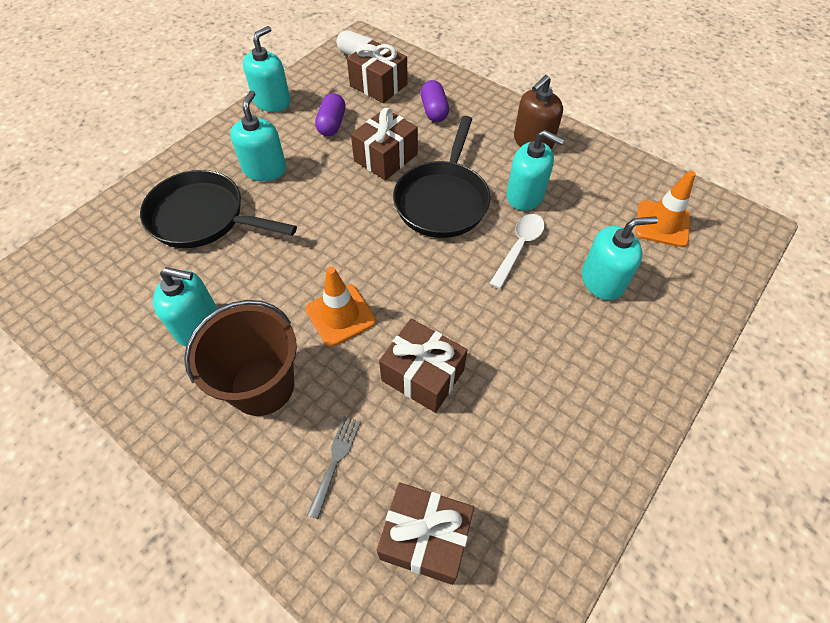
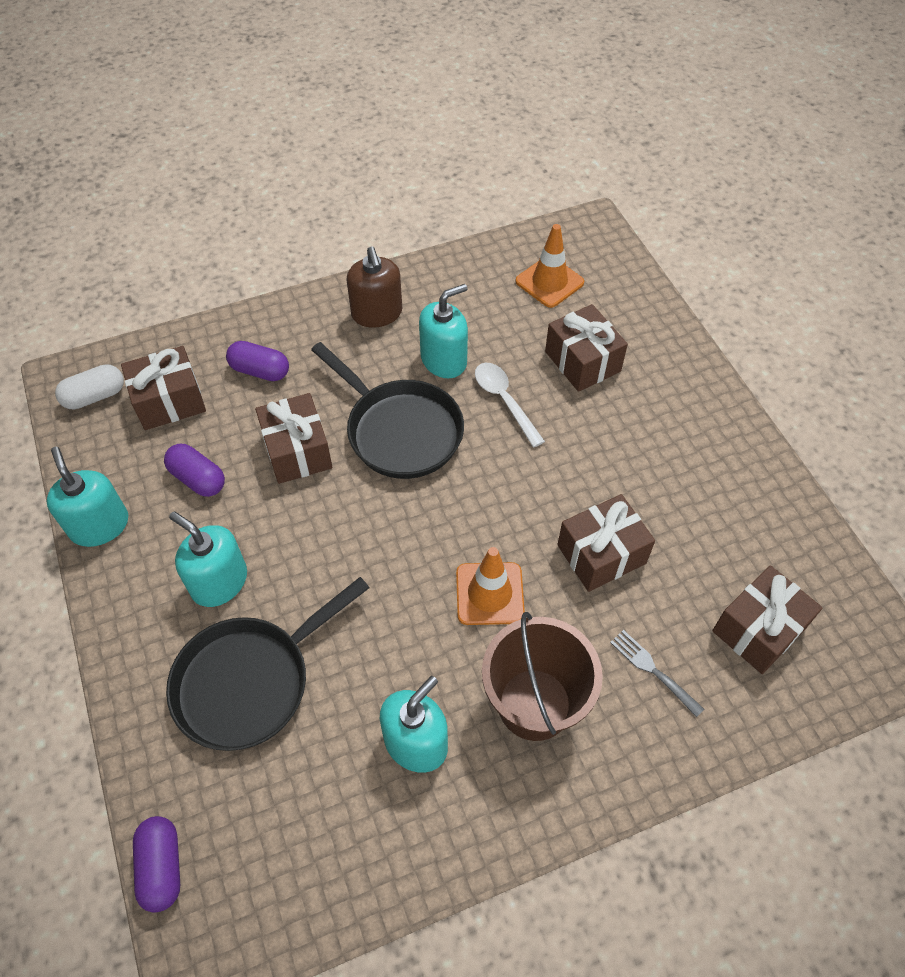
camera: 60 degrees left, 0 degrees up
turquoise soap dispenser [582,216,658,300] -> brown gift [545,304,628,392]
none -> purple capsule [133,816,180,913]

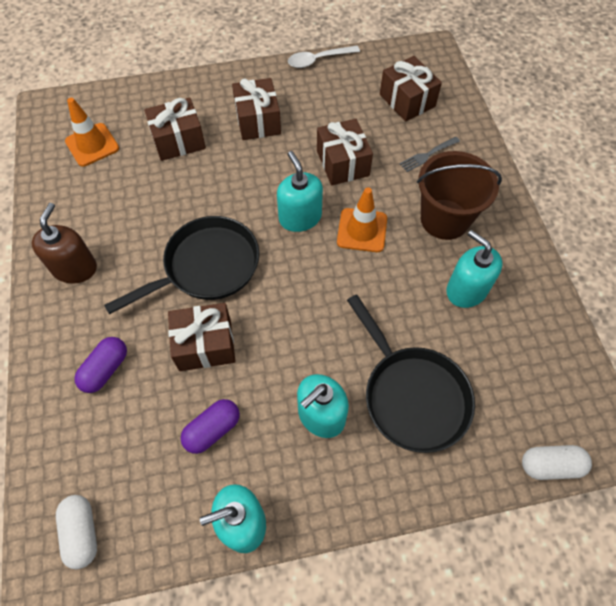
camera: 80 degrees left, 5 degrees up
brown gift [121,346,206,430] -> brown gift moved to [232,78,281,140]
purple capsule [133,816,180,913] -> white capsule [522,445,592,480]
brown soap dispenser [346,246,402,328] -> brown soap dispenser turned 75 degrees counterclockwise [32,203,97,284]
turquoise soap dispenser [419,284,468,378] -> turquoise soap dispenser moved to [277,151,323,232]
white spoon [475,363,545,447] -> white spoon moved to [288,46,360,68]

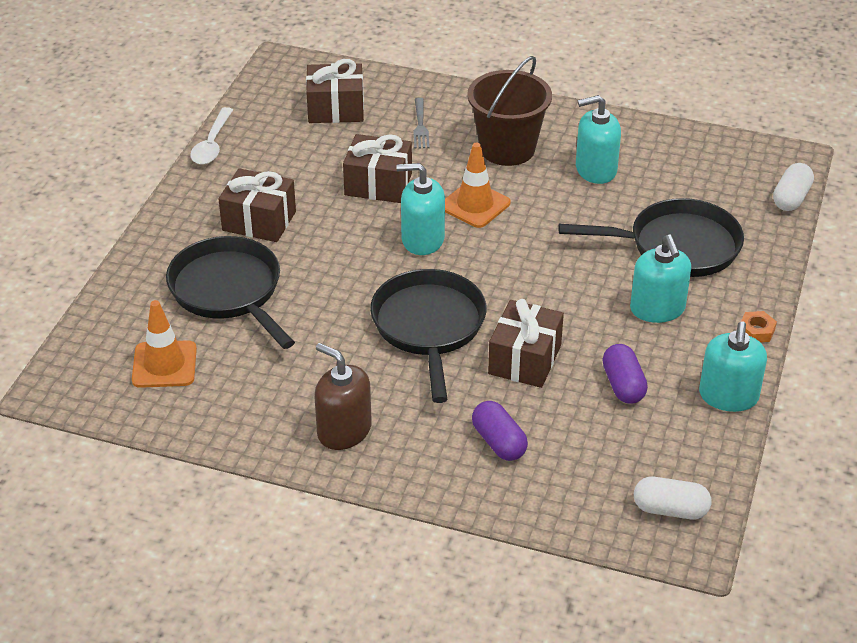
camera: 60 degrees left, 20 degrees down
brown gift [144,98,206,161] -> black pan [166,236,295,349]
none -> orange nut [741,311,777,342]

